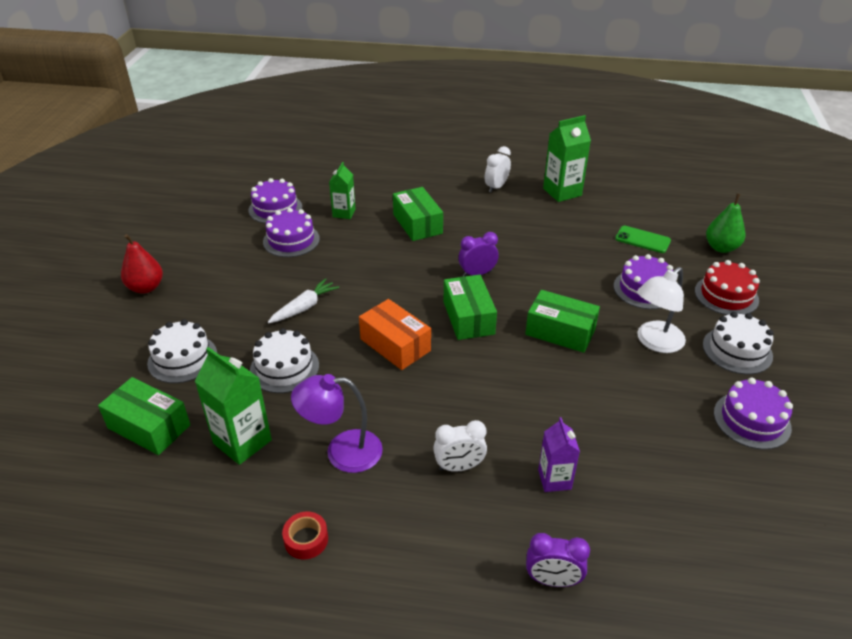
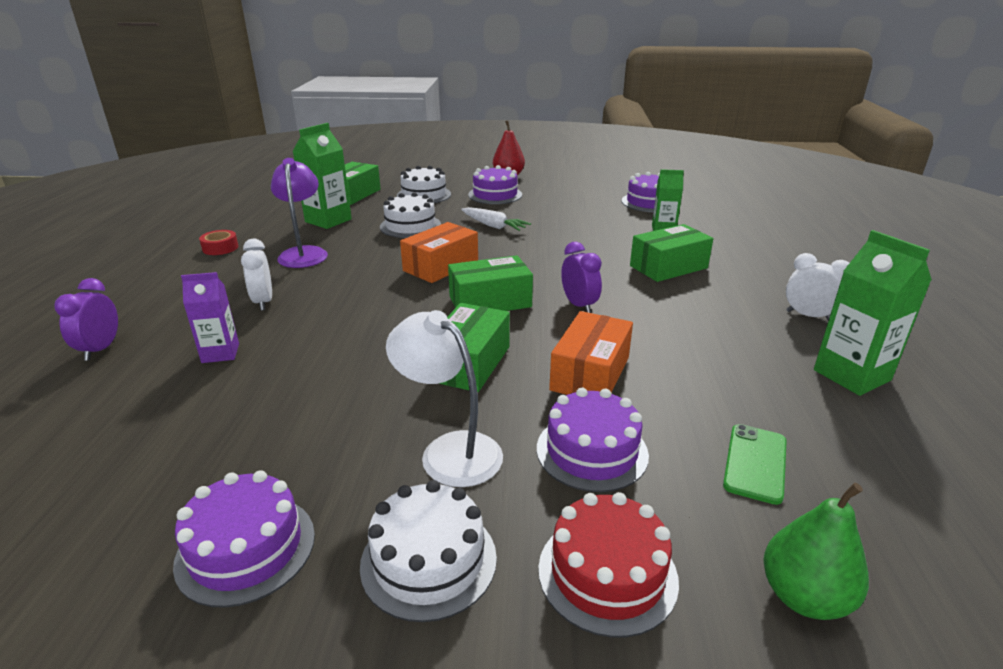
camera: 85 degrees right, 10 degrees down
purple cake [263,208,320,257] -> purple cake moved to [468,165,522,204]
none -> orange box [549,311,633,395]

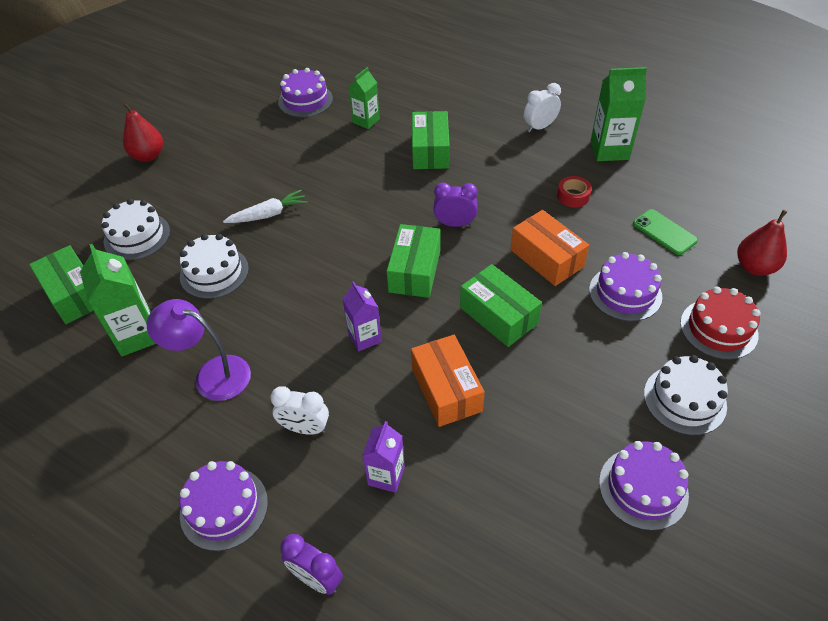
camera: 60 degrees left, 20 degrees up
red tape [199,230,238,255] -> red tape moved to [557,176,592,207]
white lamp [386,310,503,487] -> none
orange box [400,222,478,283] -> orange box moved to [411,335,485,427]
purple cake [468,165,522,204] -> purple cake moved to [180,461,268,551]
green pear [763,483,869,620] -> red pear [737,210,787,276]
none -> purple carton [342,281,382,351]

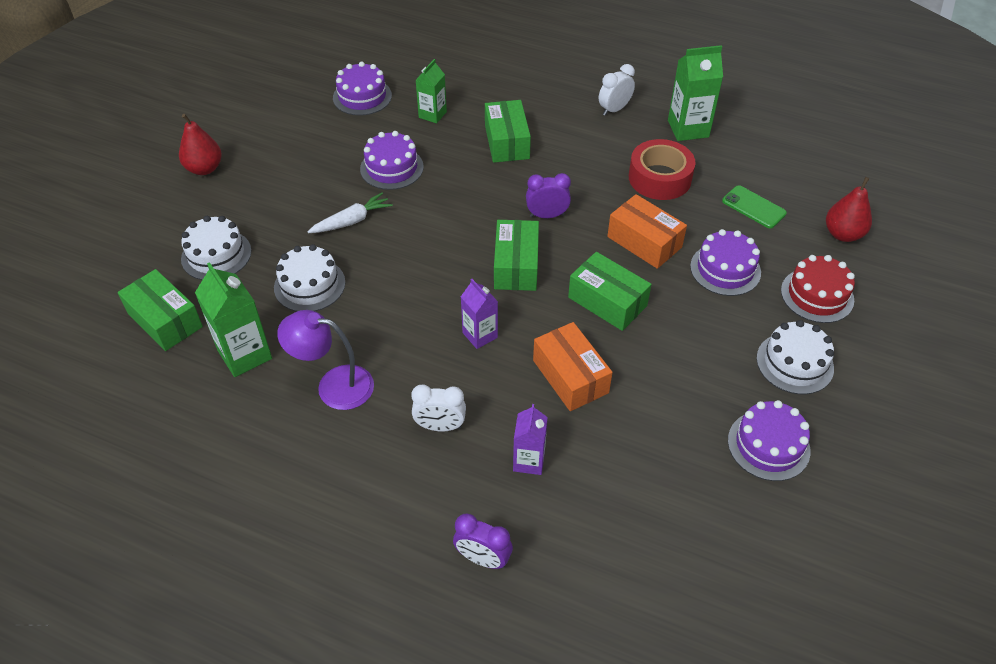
camera: 10 degrees left, 0 degrees up
purple cake [180,461,268,551] -> purple cake moved to [360,131,424,190]
red tape [557,176,592,207] -> red tape [629,139,695,200], size x1.92

